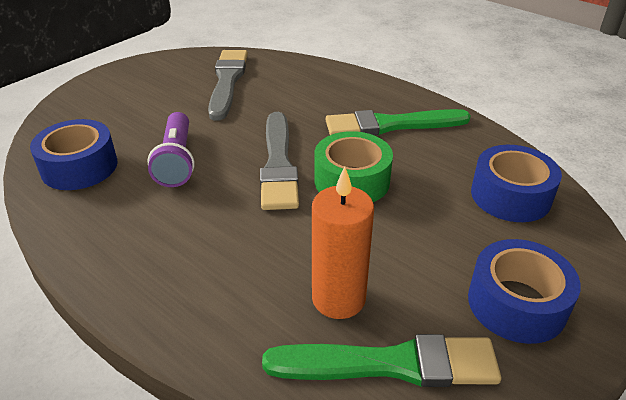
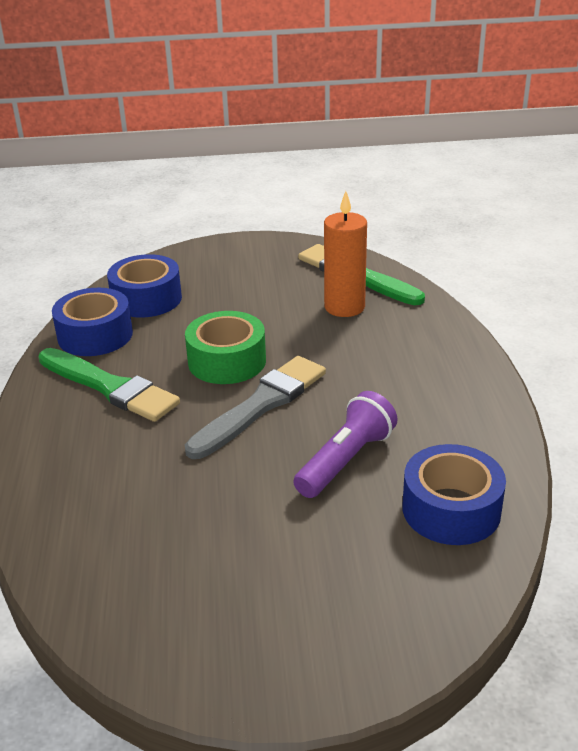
camera: 135 degrees left, 5 degrees down
grey brush [208,50,248,121] -> none
blue tape [468,239,581,344] -> blue tape moved to [52,288,133,356]

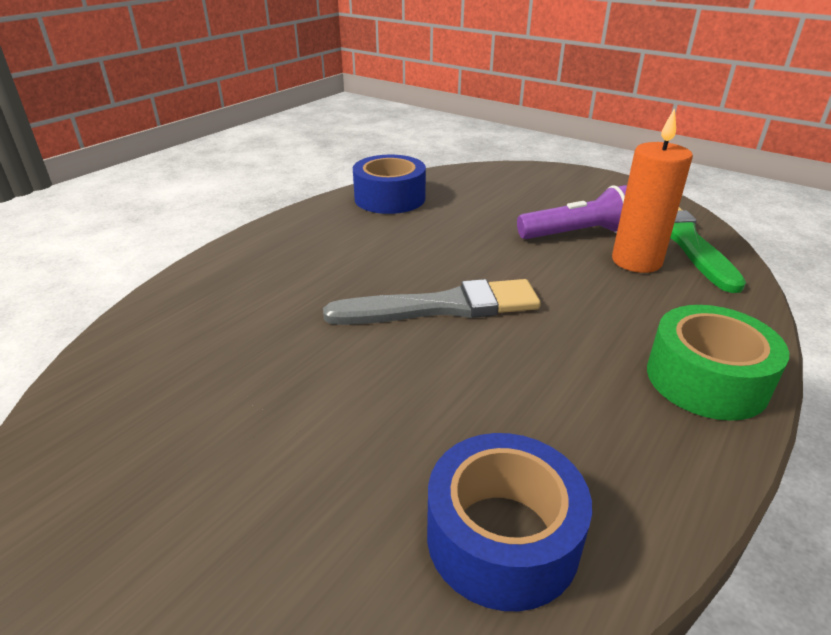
camera: 40 degrees right, 0 degrees up
green brush [38,348,180,422] -> none
blue tape [107,254,182,317] -> none
green tape [185,311,266,384] -> green tape moved to [647,305,789,421]
purple flashlight [293,391,398,498] -> purple flashlight moved to [517,185,627,239]

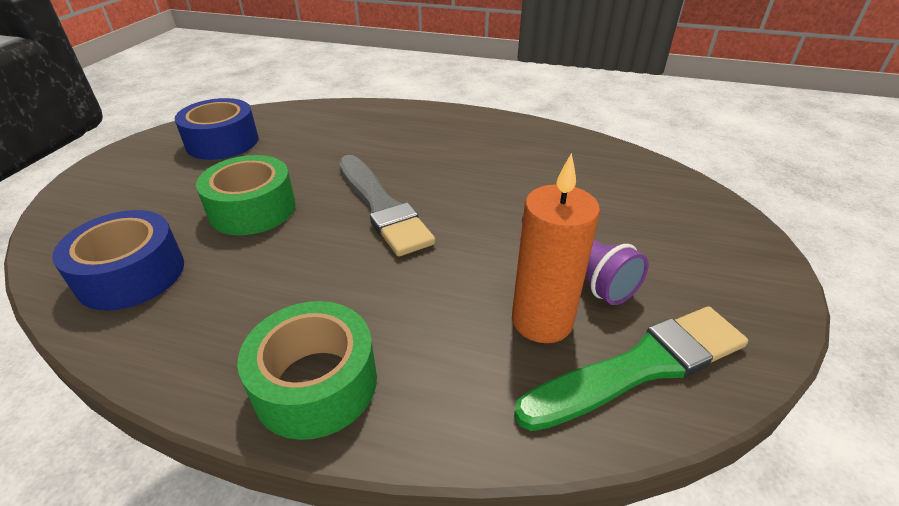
camera: 70 degrees right, 5 degrees up
blue tape [353,154,426,214] -> blue tape moved to [175,98,258,160]
none -> green tape [196,155,296,235]

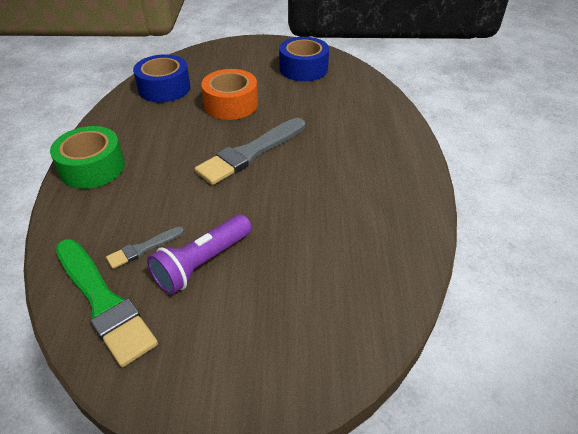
camera: 75 degrees right, 5 degrees up
green tape [196,155,296,235] -> orange tape [201,69,258,120]
orange candle [512,153,600,343] -> grey brush [106,227,184,269]

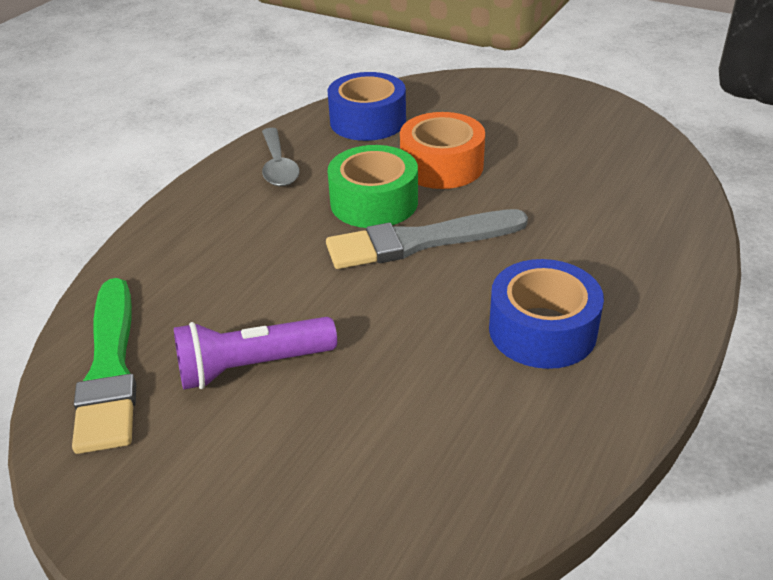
camera: 30 degrees right, 5 degrees down
green tape [50,126,125,189] -> green tape moved to [327,145,418,228]
grey brush [106,227,184,269] -> none
blue tape [279,37,329,81] -> blue tape moved to [489,259,604,369]
none -> grey spoon [262,128,300,186]

